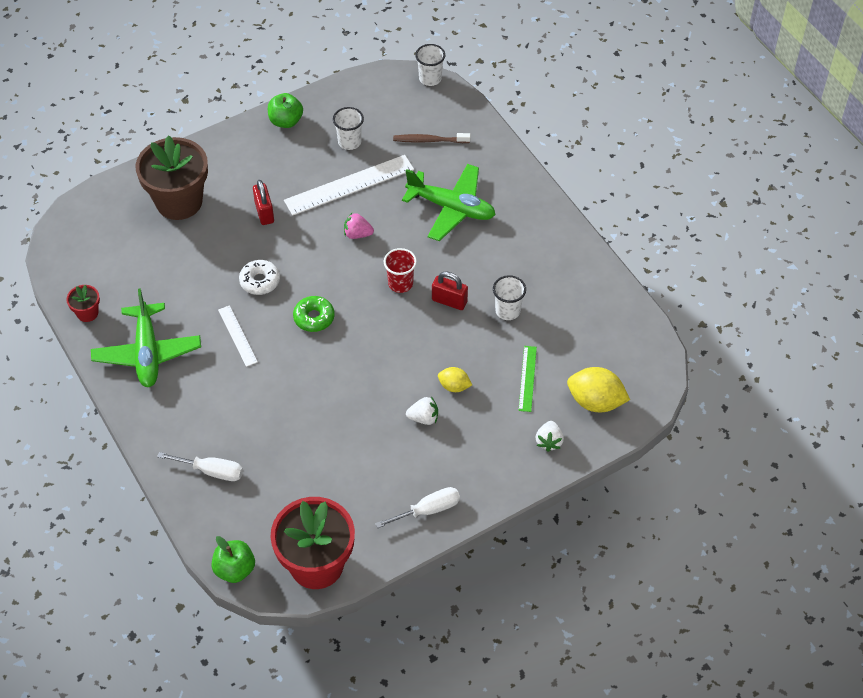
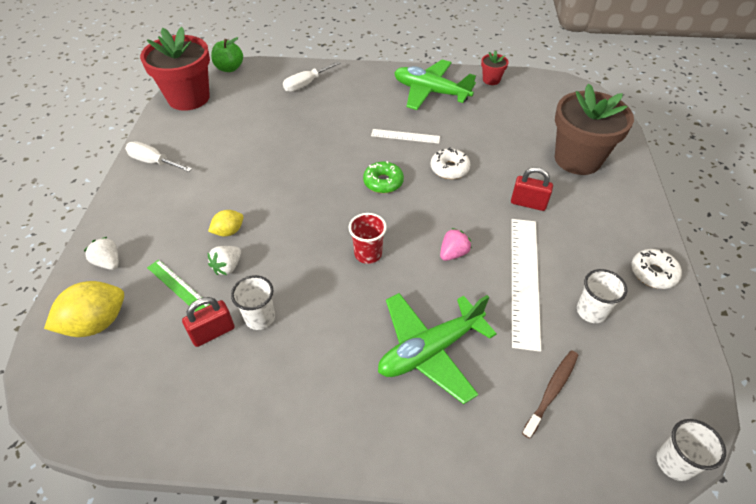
camera: 125 degrees right, 5 degrees down
green apple [268,93,303,128] -> white donut [632,249,682,289]
white screwdriver [375,487,460,528] -> white screwdriver turned 105 degrees clockwise [125,141,192,172]
white strawberry [406,397,438,425] -> white strawberry moved to [207,246,241,275]
red padlock [432,271,468,310] -> red padlock moved to [182,297,235,347]

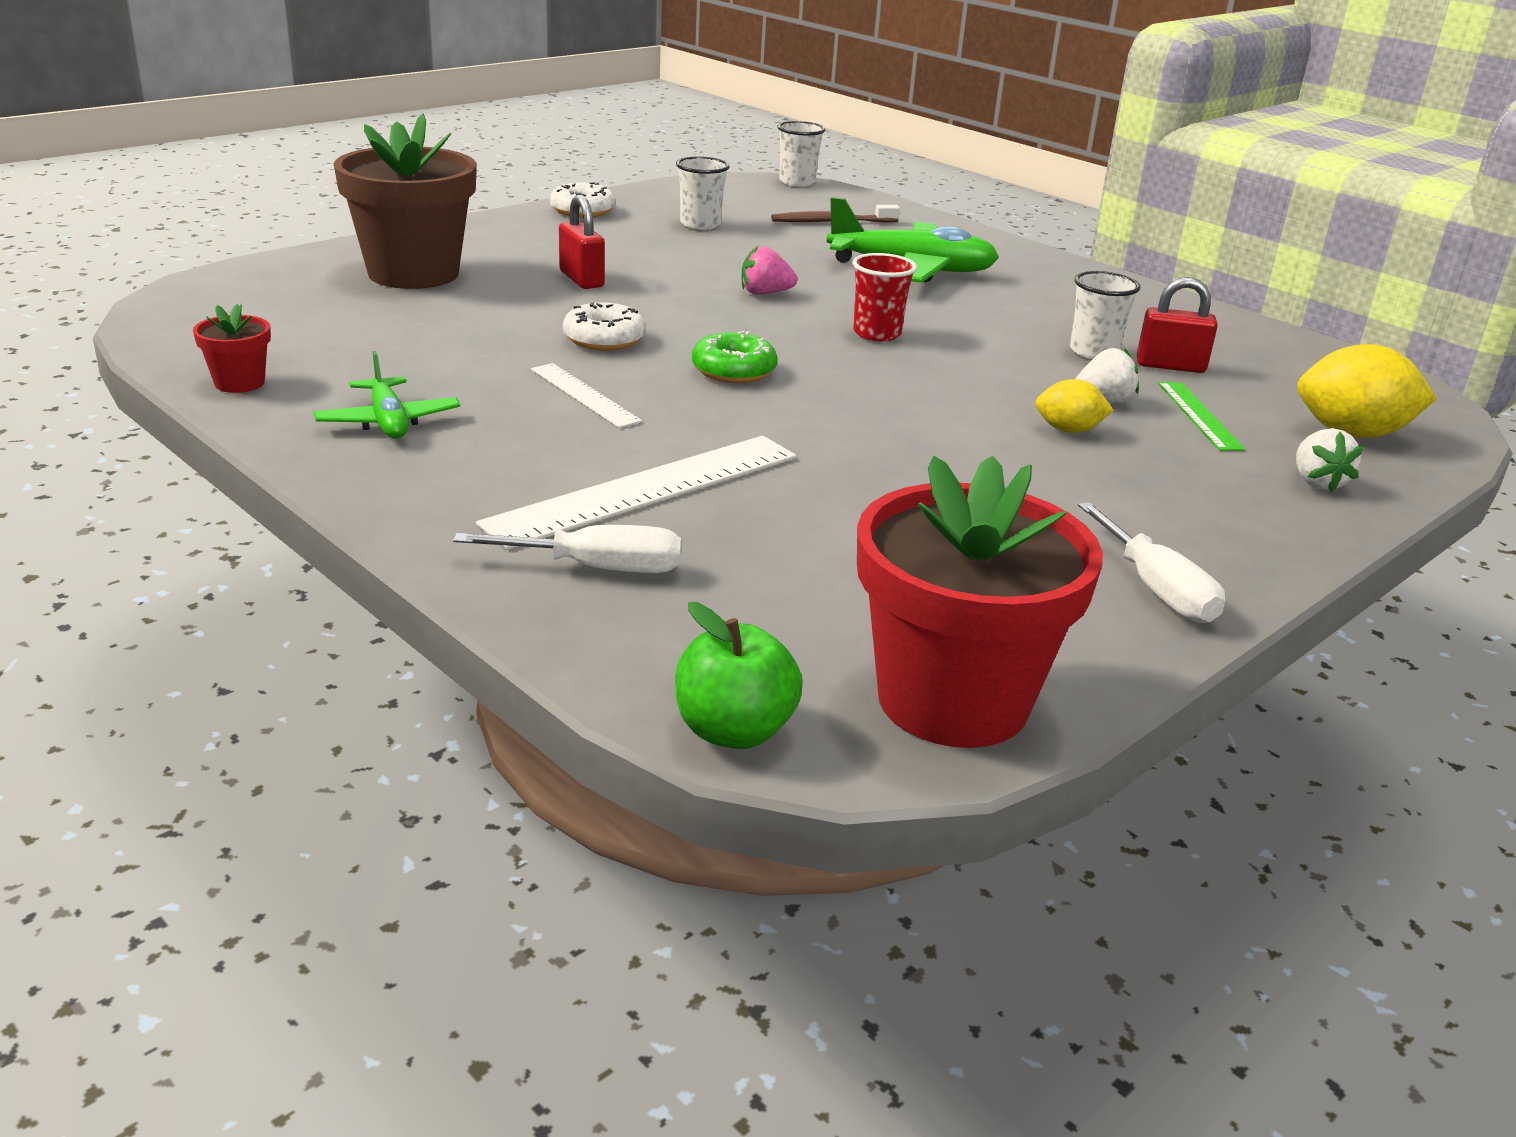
camera: 140 degrees left, 20 degrees down
green plane [394,60,476,110] -> green plane [314,351,460,439], size x0.57
white ruler [512,219,541,352] -> white ruler moved to [476,436,797,550]

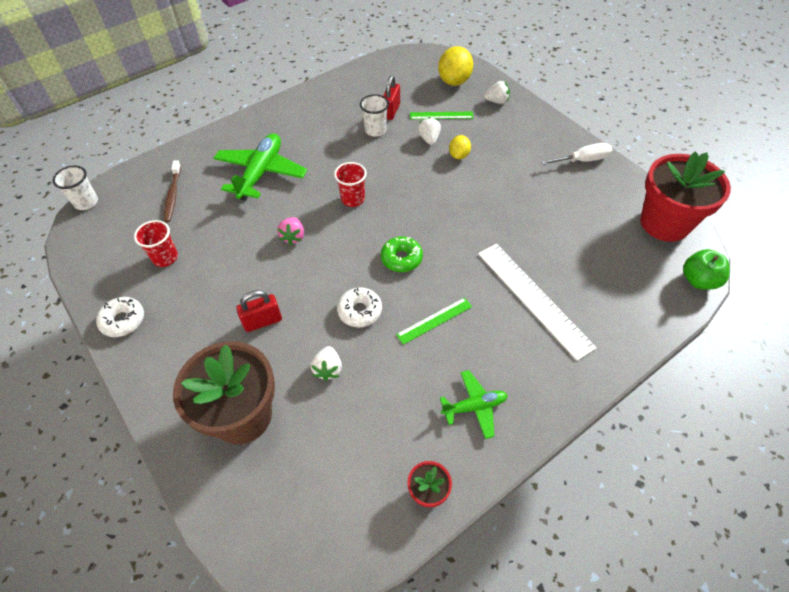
camera: 80 degrees left, 25 degrees up
white screwdriver [453,525,682,573] -> none
white ruler [531,363,642,428] -> green ruler [396,297,472,345]
white cup [676,156,730,230] -> red cup [134,220,178,267]
none -> white strawberry [310,346,342,381]

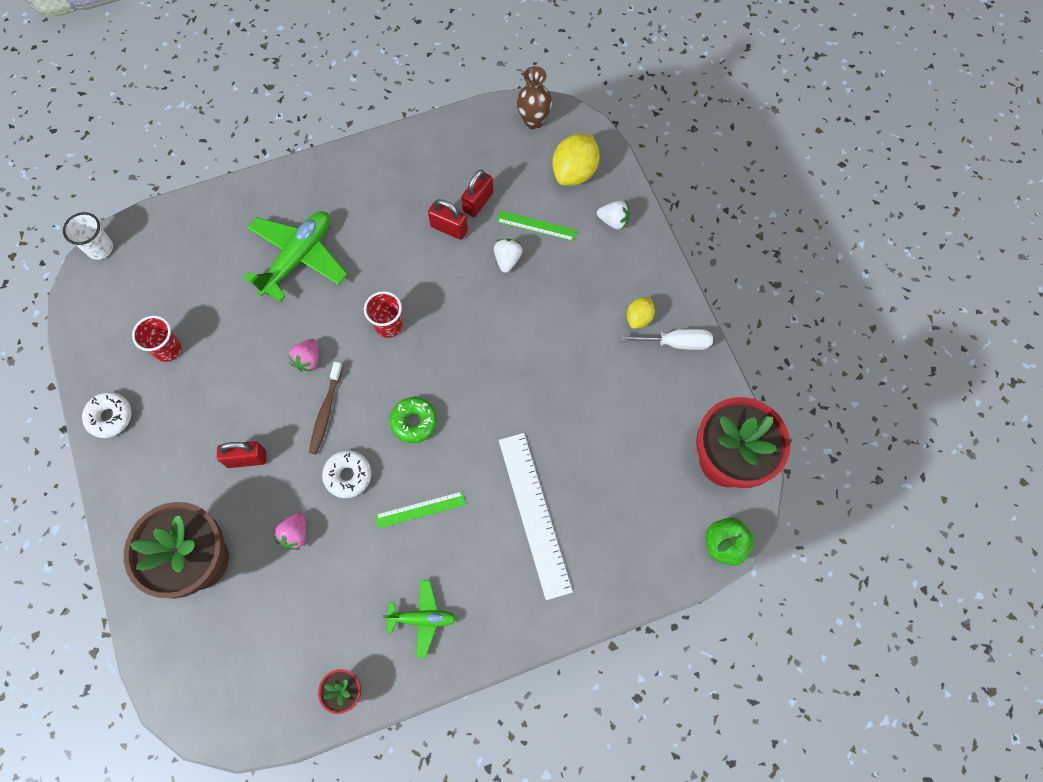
camera: 15 degrees right, 15 degrees up
brown toothbrush [164,160,181,222] -> brown toothbrush moved to [309,362,343,454]
white strawberry [310,346,342,381] -> pink strawberry [273,513,306,550]
white cup [360,94,389,137] -> red padlock [428,199,468,240]
yellow lemon [449,135,471,159] -> yellow lemon moved to [627,297,655,329]
none -> brown vase [517,66,552,129]

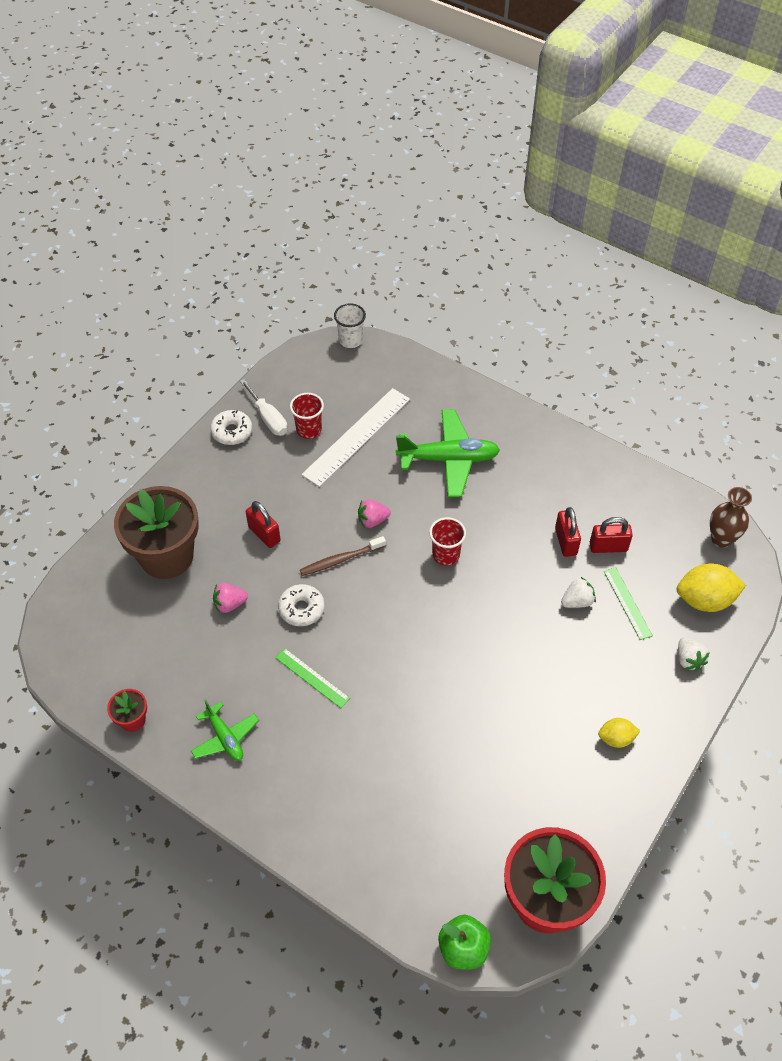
camera: 55 degrees right, 15 degrees down
green donut [390,397,437,443] -> none
white ruler [499,433,573,600] -> white ruler moved to [302,388,410,487]
white screwdriver [620,329,713,350] -> white screwdriver moved to [240,379,288,436]

